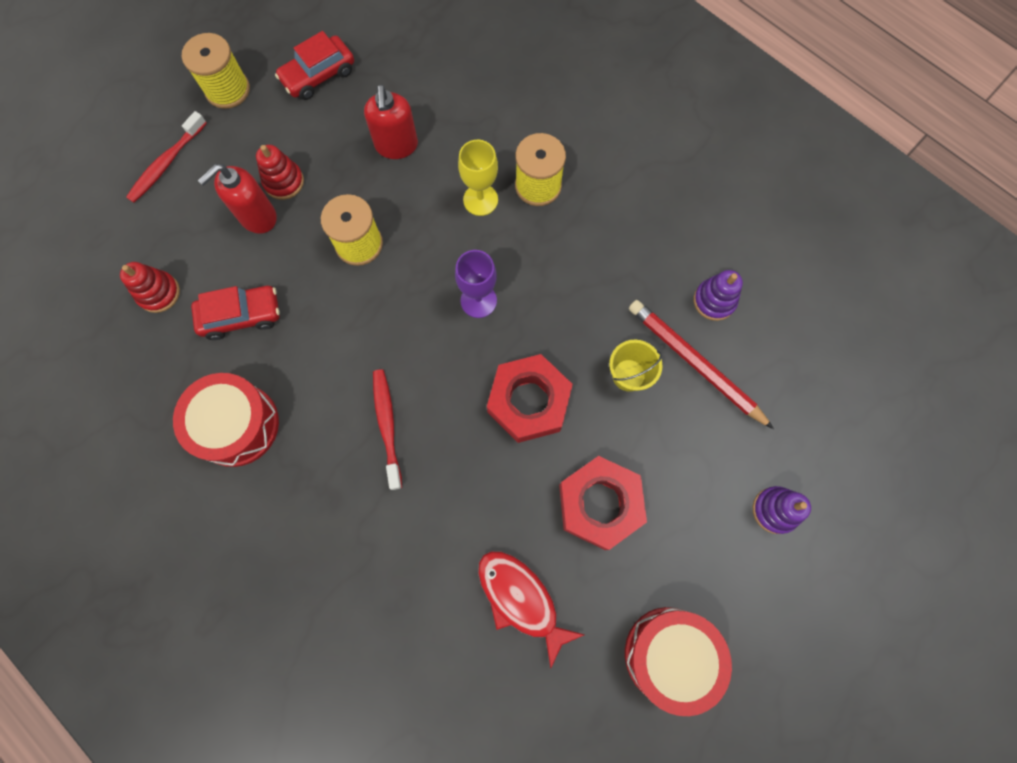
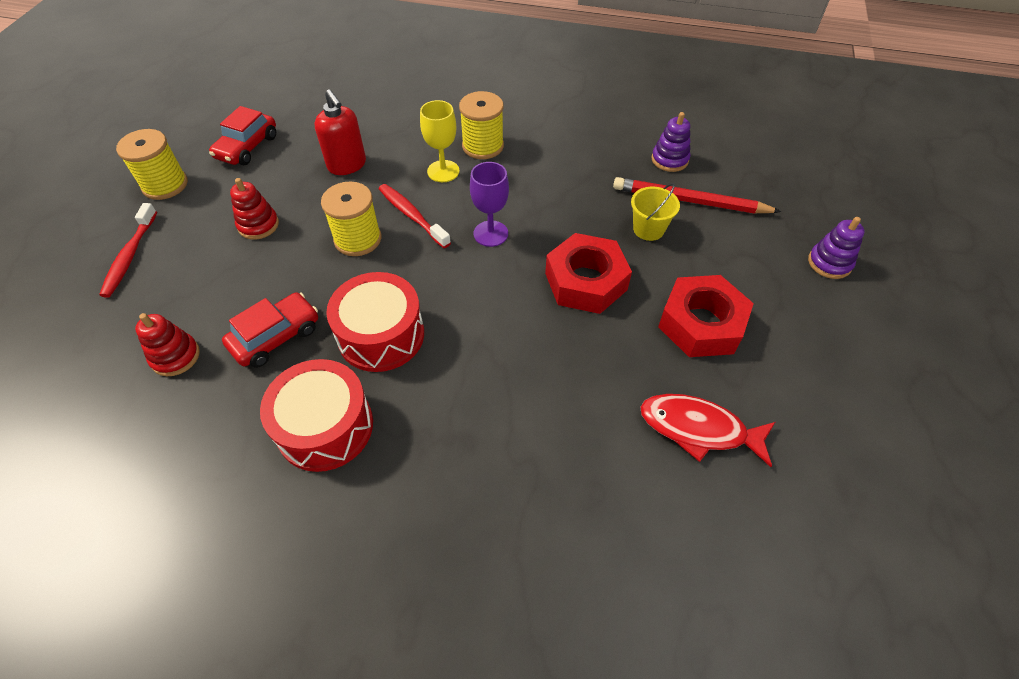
camera: 30 degrees left, 20 degrees down
red soap dispenser [198,164,276,234] -> none
red toothbrush [373,369,402,490] -> red toothbrush moved to [379,184,451,248]
red drum [625,607,732,716] -> red drum moved to [326,272,424,372]

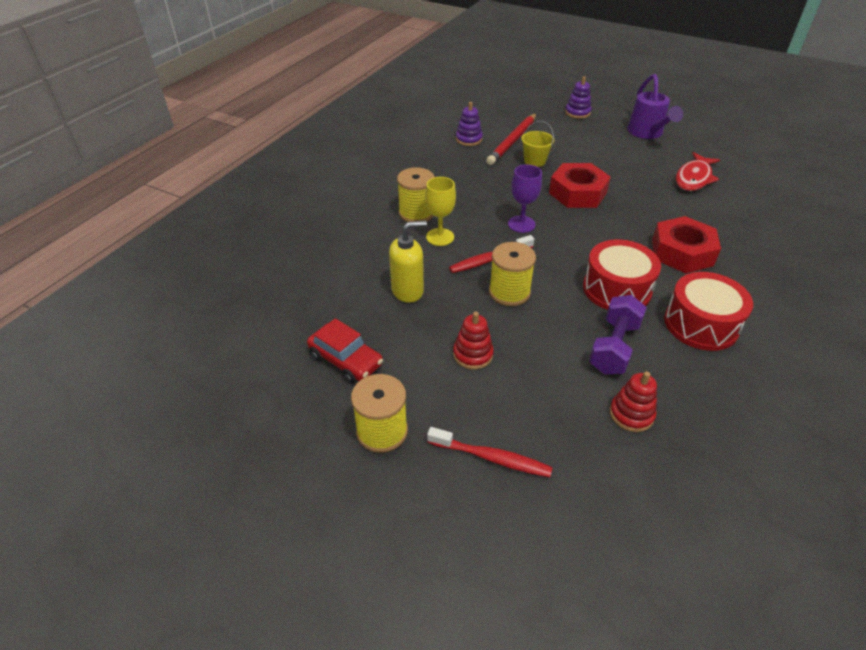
camera: 75 degrees left, 10 degrees down
red car [222,293,318,368] -> purple dumbbell [589,295,647,374]
red soap dispenser [314,90,366,175] -> yellow soap dispenser [389,221,427,303]
red nut [658,275,754,357] -> red nut moved to [652,216,721,273]
none -> purple watering can [627,74,683,139]

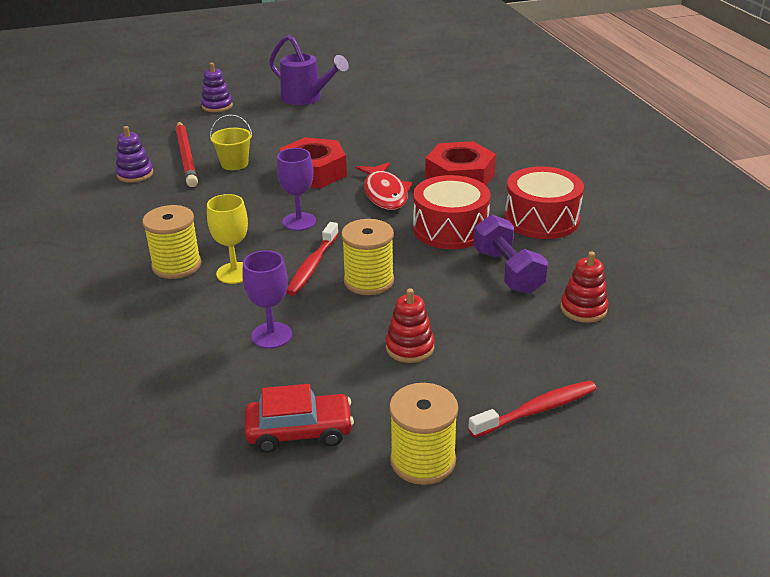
camera: 45 degrees left, 10 degrees down
yellow soap dispenser [389,221,427,303] -> purple goblet [242,250,292,349]
red fish [676,152,720,191] -> red fish moved to [356,162,412,210]

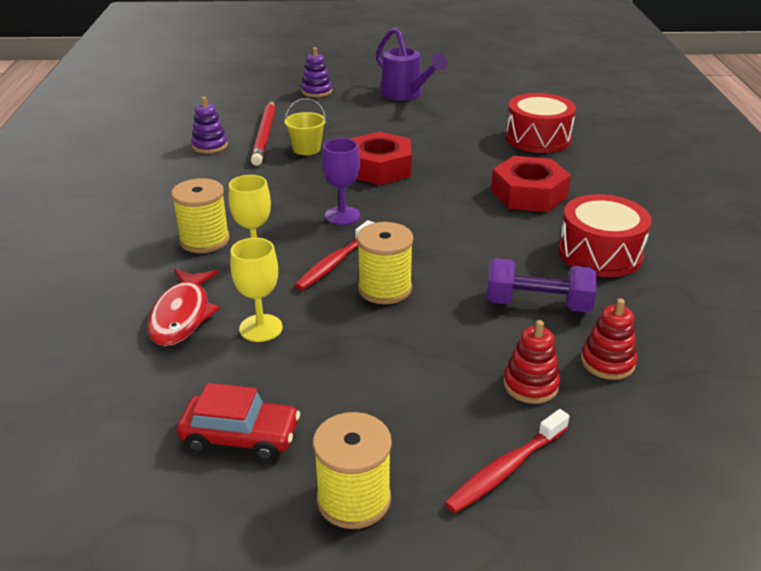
camera: 15 degrees right, 0 degrees up
purple goblet [242,250,292,349] -> yellow goblet [230,238,283,342]
red fish [356,162,412,210] -> red fish moved to [147,269,220,346]
red stacking toy [385,288,435,363] -> red stacking toy moved to [503,320,560,404]
red drum [413,175,490,249] -> red drum moved to [506,93,576,153]
red toothbrush [468,380,597,438] -> red toothbrush turned 150 degrees clockwise [445,409,570,514]
purple dumbbell [473,215,548,294] -> purple dumbbell turned 75 degrees counterclockwise [487,258,597,313]

